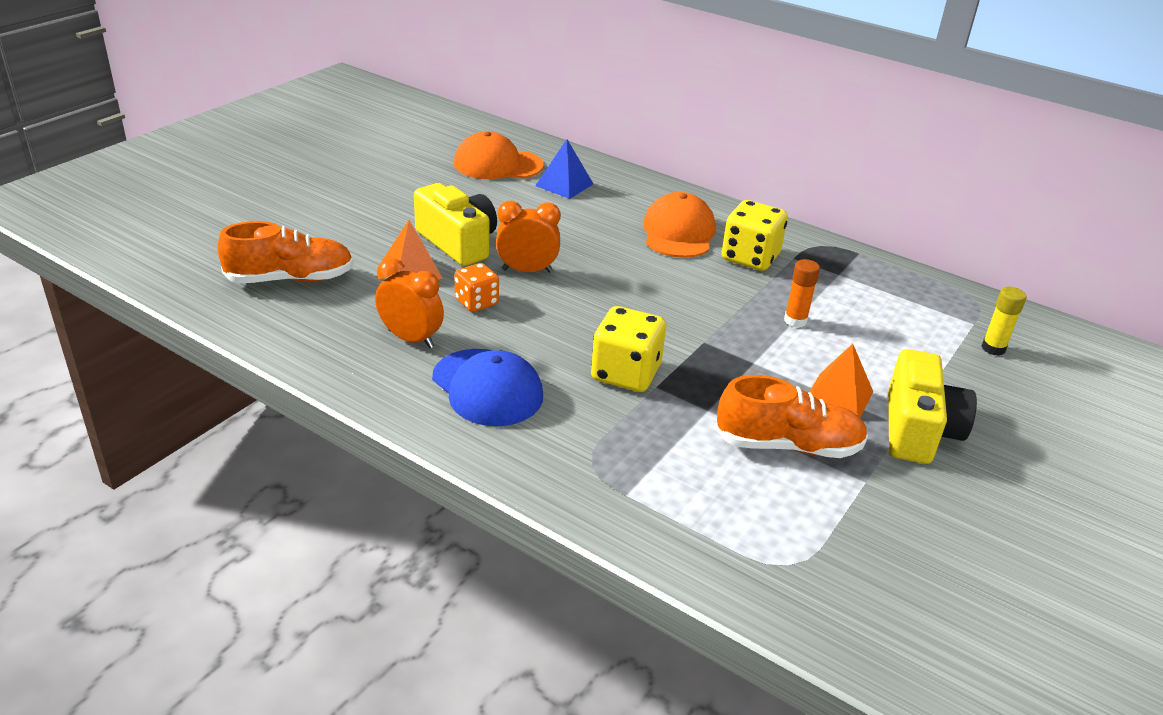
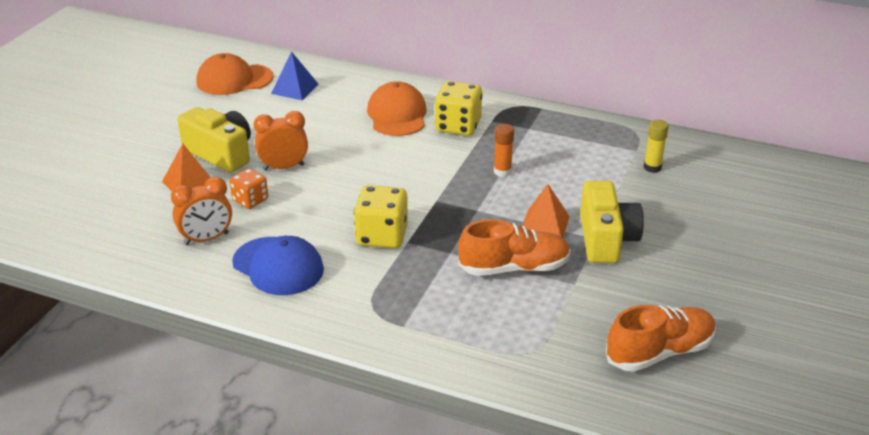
camera: 10 degrees left, 0 degrees up
orange shoe [217,221,354,283] -> orange shoe moved to [606,305,716,372]
orange clock [375,258,444,348] -> orange clock turned 135 degrees clockwise [171,177,232,245]

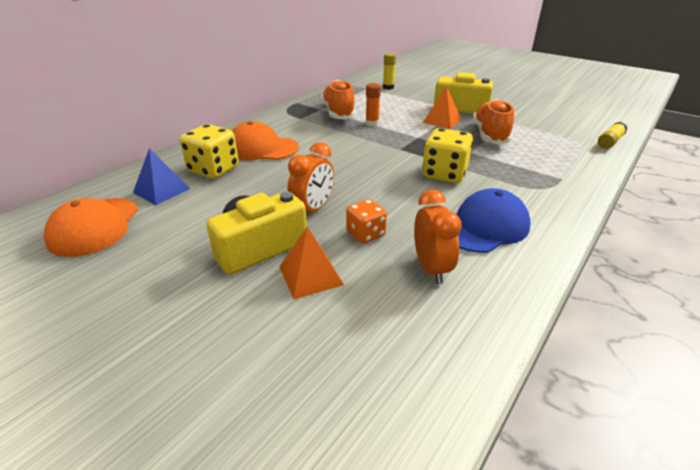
camera: 75 degrees left, 0 degrees up
orange clock [254,111,308,170] -> orange clock turned 150 degrees counterclockwise [288,142,334,212]
yellow dice [435,81,482,136] -> yellow dice moved to [180,124,239,179]
orange shoe [606,305,716,372] -> orange shoe moved to [321,80,356,120]
none -> yellow glue stick [598,122,627,149]

